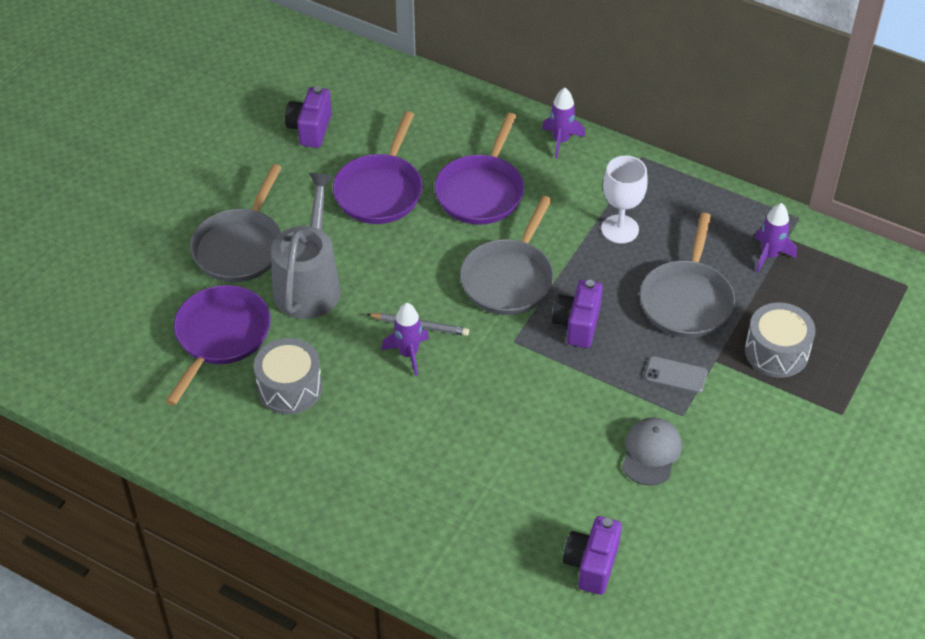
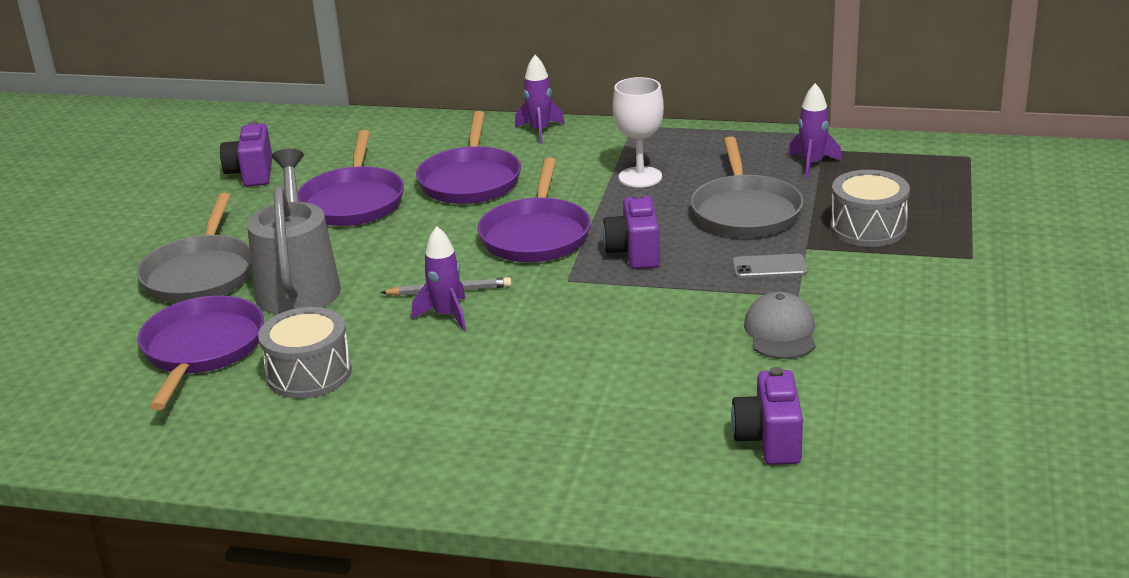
camera: 15 degrees left, 20 degrees down
grey pan [460,196,554,315] -> purple pan [477,158,591,262]

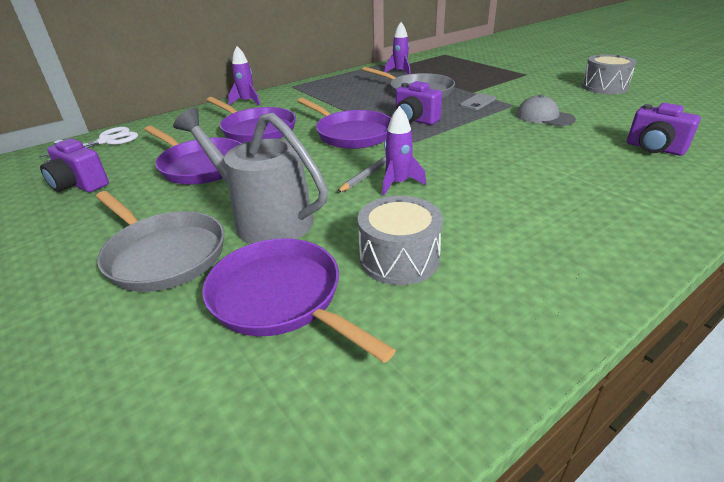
camera: 50 degrees left, 5 degrees up
white goblet [613,77,664,188] -> none
grey drum [830,170,910,247] -> grey drum moved to [582,54,637,94]
none -> white scissors [39,127,138,163]

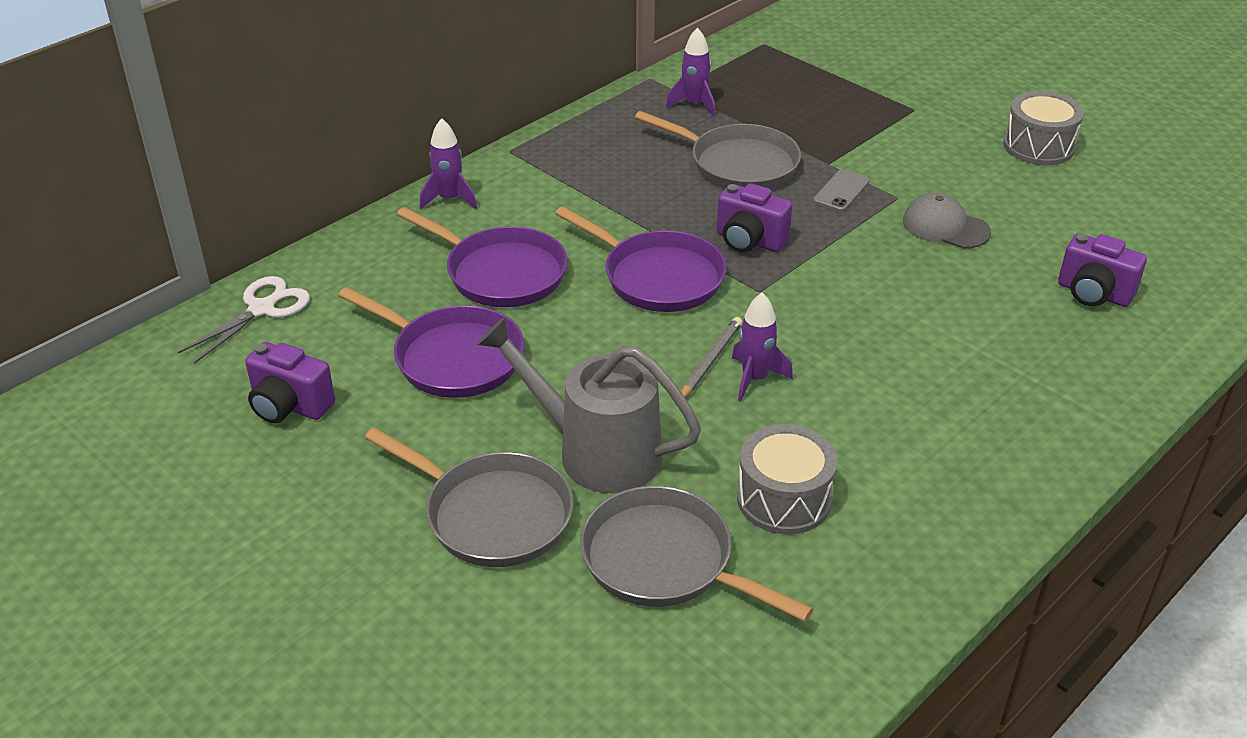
camera: 10 degrees left, 5 degrees up
purple pan [202,238,396,363] -> grey pan [580,486,813,622]

